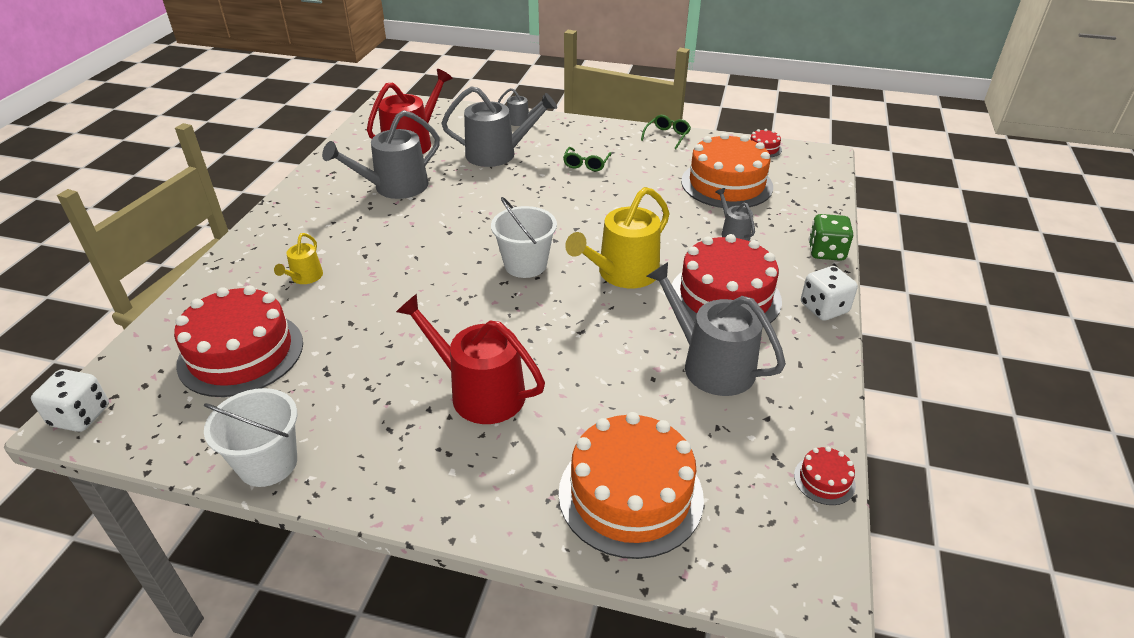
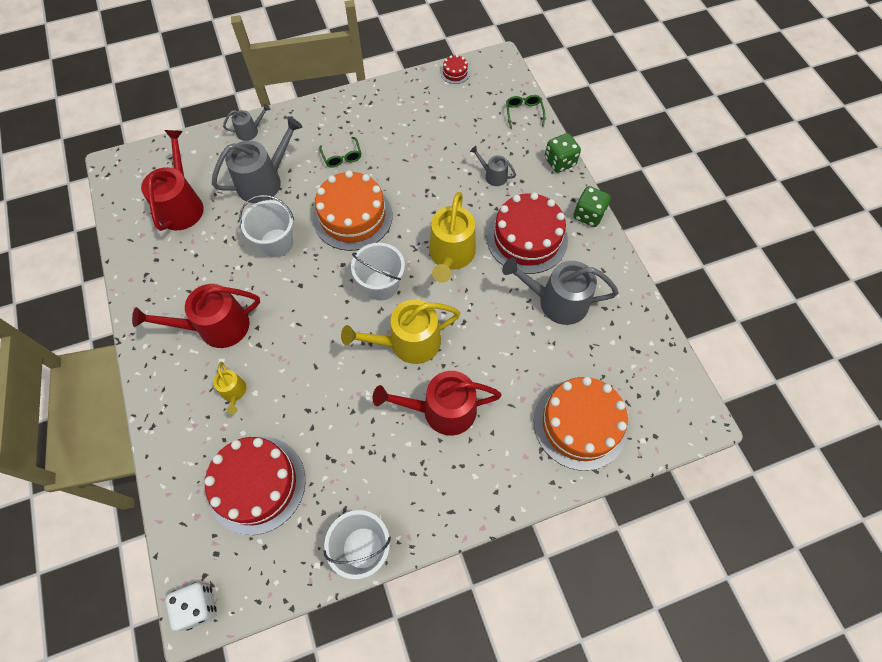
camera: 35 degrees left, 25 degrees up
grey watering can [322,110,440,199] -> none
green glasses [641,115,691,149] -> green glasses moved to [506,95,545,129]
orange cake [681,133,773,208] -> orange cake moved to [313,170,392,251]
red cake [794,447,856,505] -> none
white dice [801,266,858,321] -> green dice [573,186,611,227]
none -> red watering can [132,284,260,348]
none -> white bucket [239,195,294,257]
none -> yellow watering can [341,299,460,364]

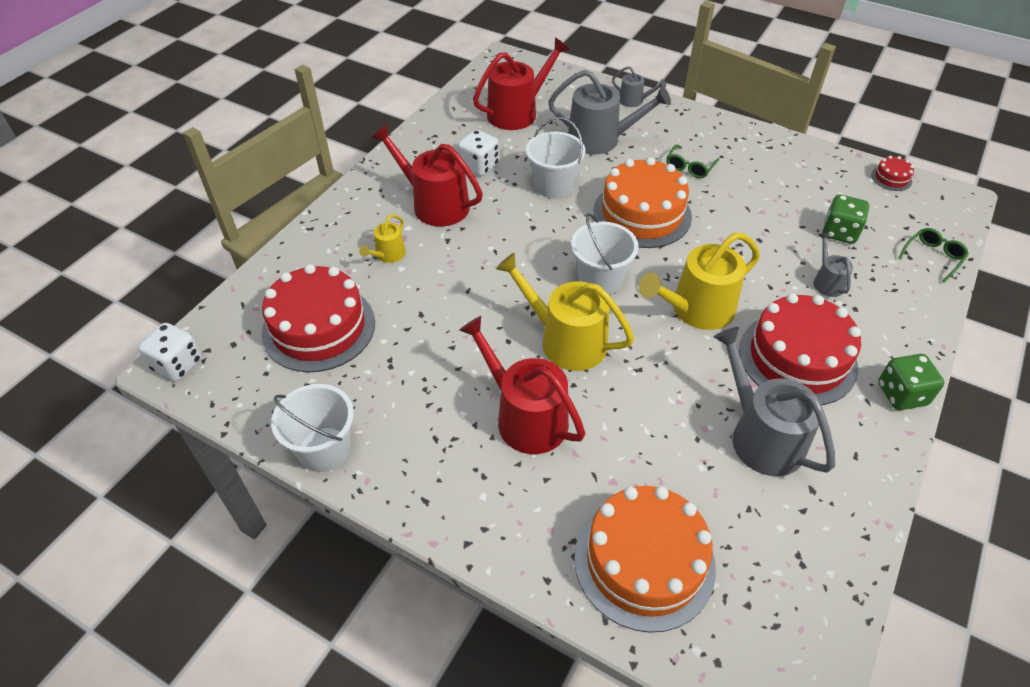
camera: 50 degrees right, 15 degrees down
green dice [545,133,581,173] -> green dice moved to [822,194,869,244]
none -> white dice [458,130,499,176]

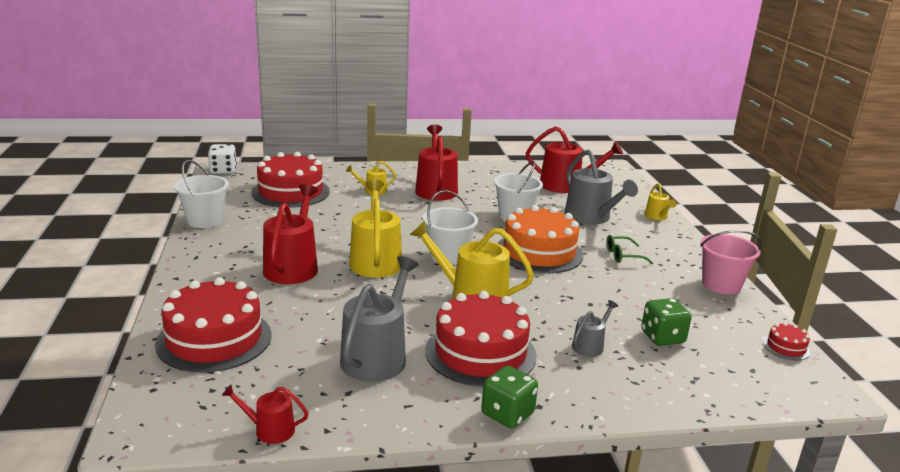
camera: 50 degrees right, 25 degrees down
white dice [458,130,499,176] -> none
orange cake [574,486,716,633] -> red cake [155,277,272,373]
grey watering can [612,66,666,107] -> yellow watering can [645,183,677,220]
green glasses [898,228,969,283] -> none
none -> red watering can [222,385,308,444]
none -> pink bucket [700,230,762,294]

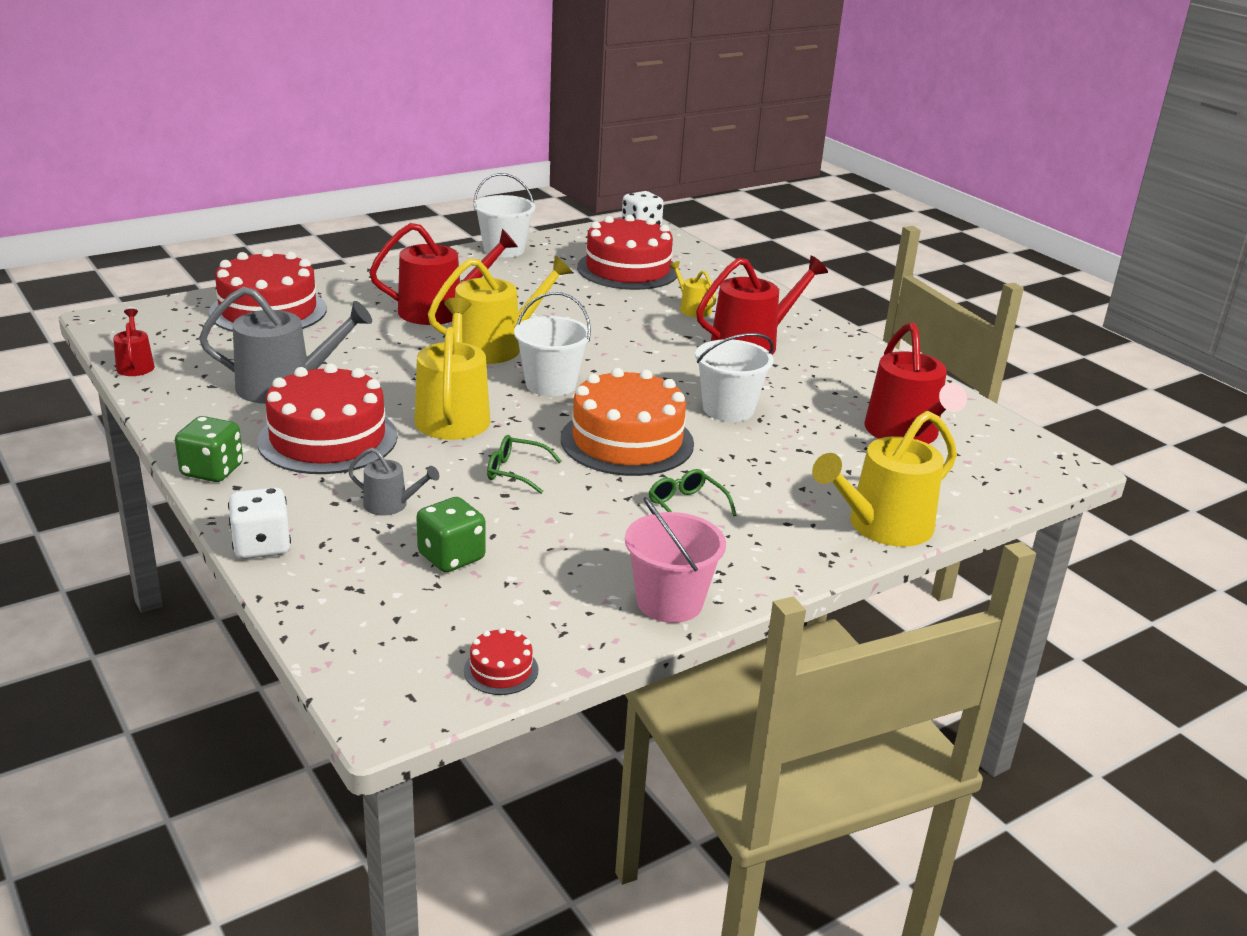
camera: 65 degrees right, 5 degrees up
grey watering can [565,149,638,224] -> none
yellow watering can [645,183,677,220] -> yellow watering can [812,411,957,547], size x1.98
none -> white dice [228,487,291,559]
none -> green glasses [487,435,561,494]

